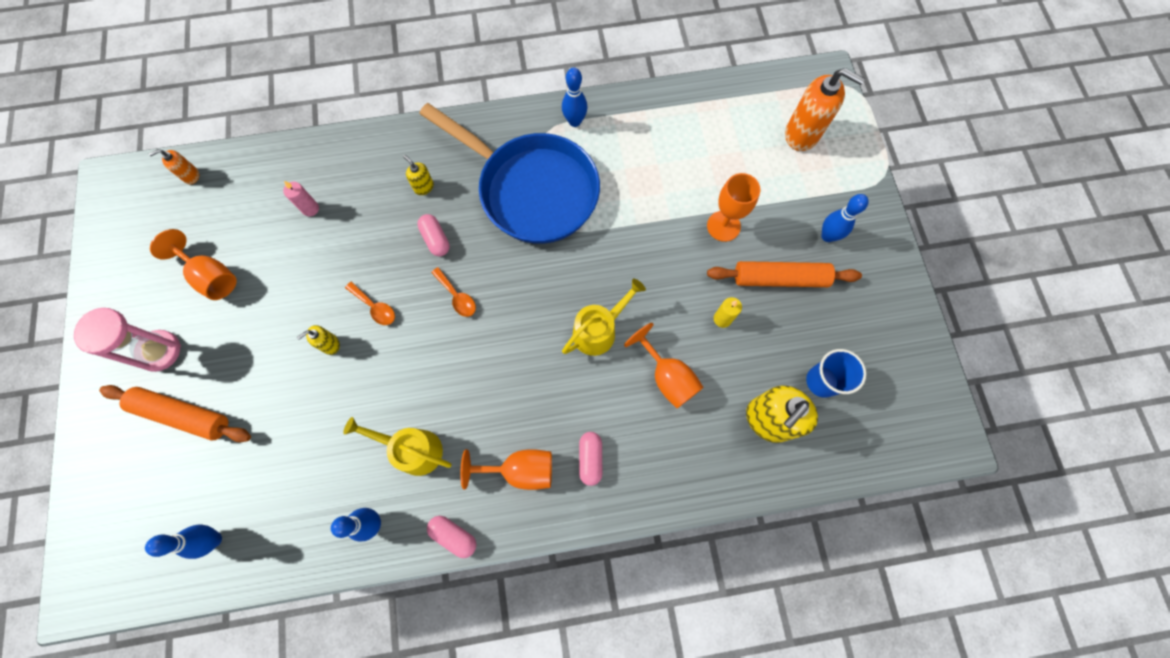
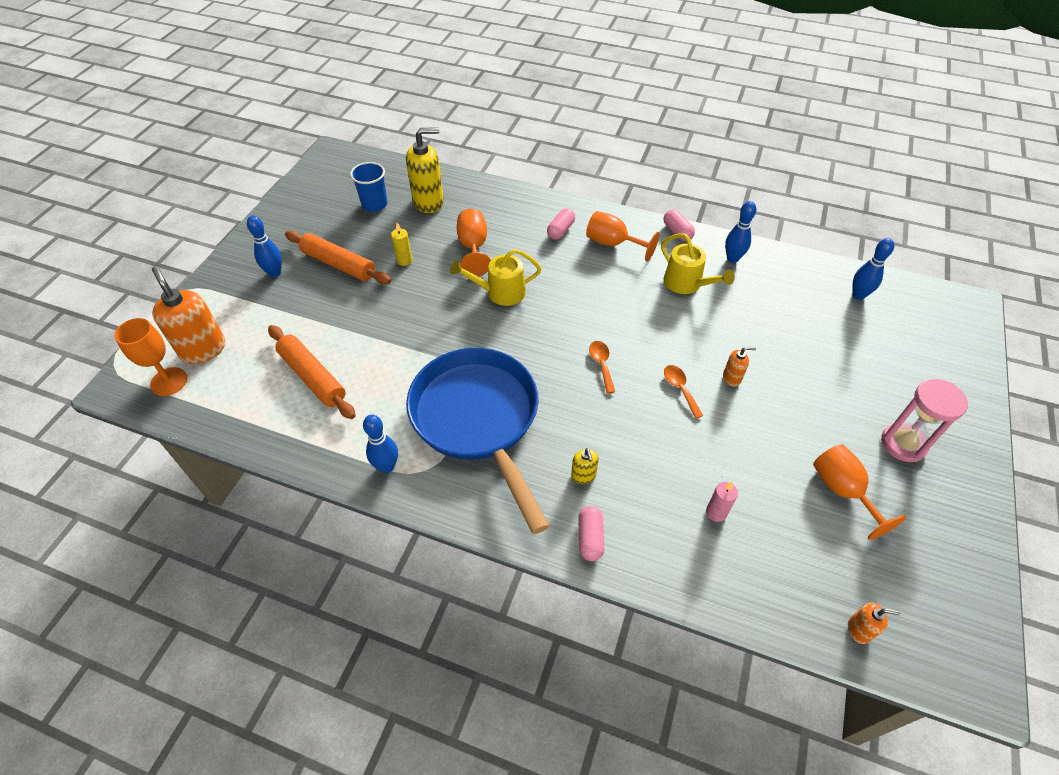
camera: 150 degrees left, 20 degrees down
orange rolling pin [99,385,251,442] -> orange rolling pin moved to [268,325,356,419]
yellow soap dispenser [297,325,340,355] -> orange soap dispenser [723,347,756,387]
pink capsule [417,214,450,256] -> pink capsule moved to [578,506,604,561]
orange goblet [707,173,760,242] -> orange goblet moved to [114,318,187,396]

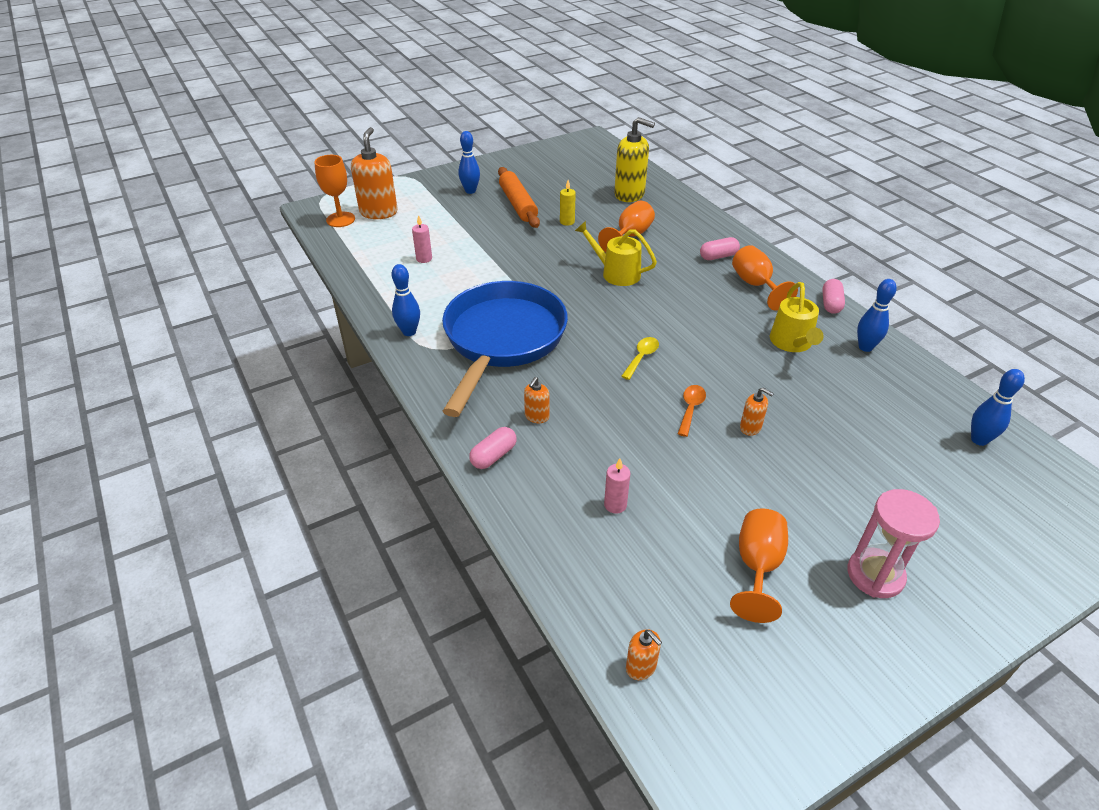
camera: 40 degrees right, 10 degrees down
orange rolling pin [268,325,356,419] -> pink candle [412,215,432,263]
blue cup [350,162,387,212] -> none
yellow soap dispenser [571,448,599,484] -> orange soap dispenser [524,377,549,423]
orange spoon [589,341,615,394] -> yellow spoon [621,337,659,380]

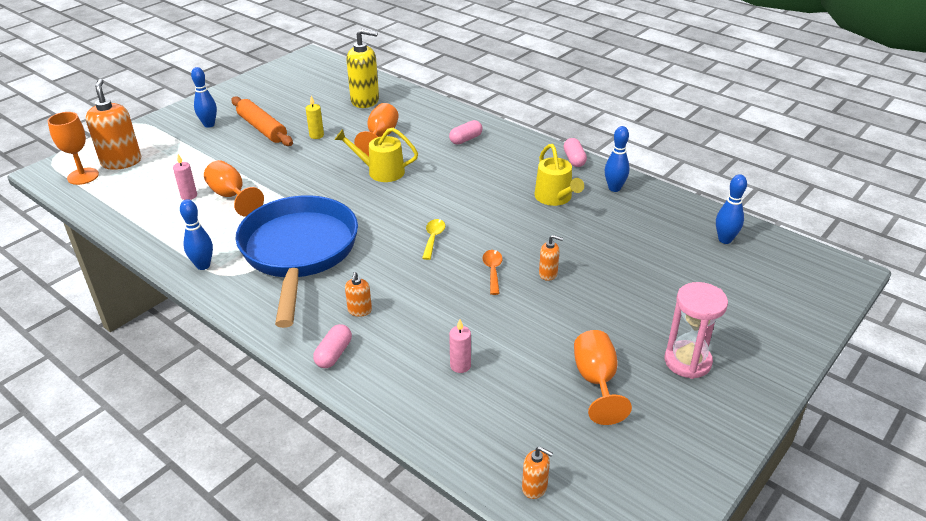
camera: 20 degrees left, 5 degrees down
orange goblet [732,245,798,311] -> orange goblet moved to [204,160,264,217]

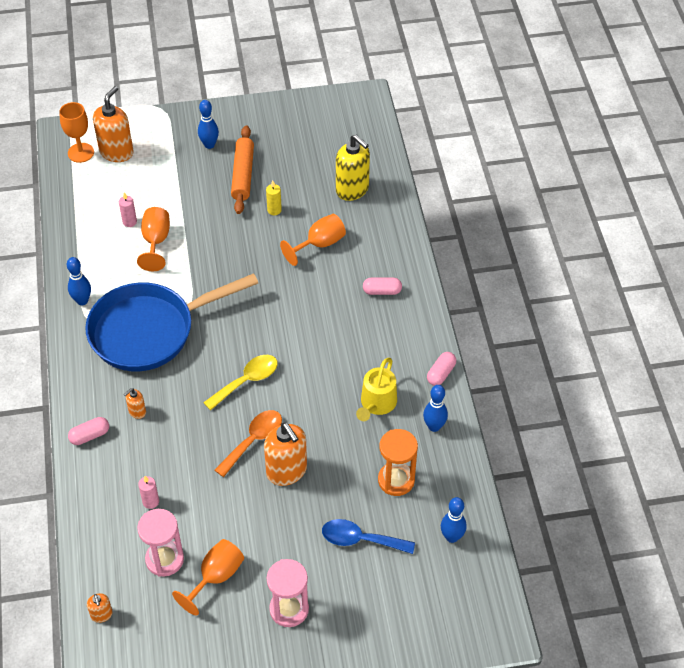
camera: 40 degrees right, 15 degrees up
blue pan [236,195,358,328] -> blue pan turned 150 degrees counterclockwise [85,273,258,371]
yellow watering can [335,128,418,182] -> none
yellow spoon [422,219,445,260] -> yellow spoon [203,355,278,410], size x1.56
orange spoon [482,250,503,295] -> orange spoon [215,410,282,477], size x1.56
orange soap dispenser [539,235,563,281] -> orange soap dispenser [264,423,307,486], size x2.08
none -> pink hourglass [137,509,184,577]
none -> blue spoon [322,519,415,554]
none -> orange hourglass [378,429,418,496]

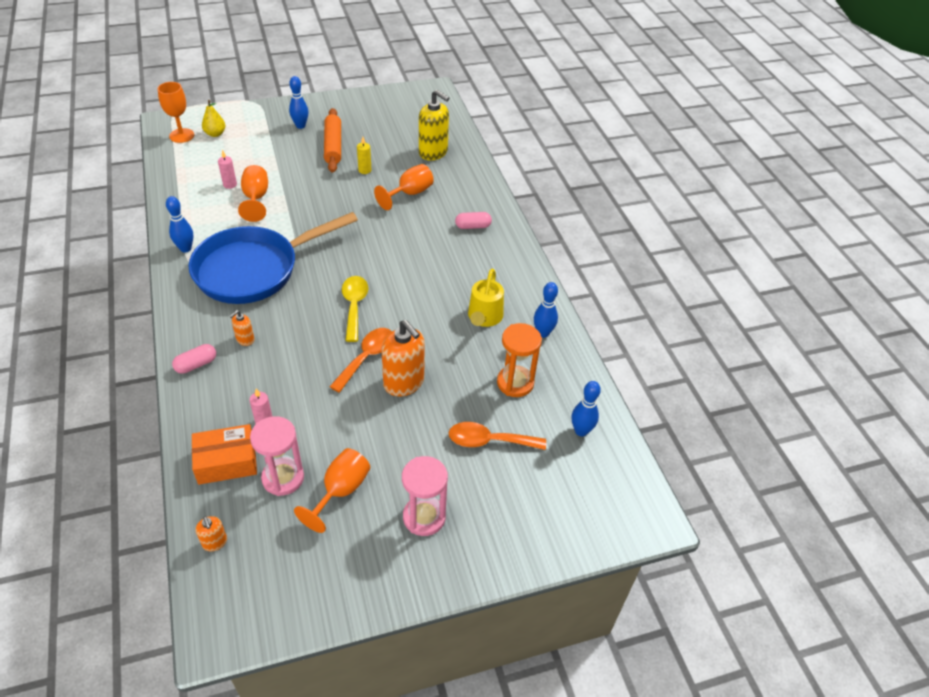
camera: 10 degrees left, 5 degrees down
orange soap dispenser [93,86,134,162] -> yellow pear [202,100,225,137]
yellow spoon [203,355,278,410] -> yellow spoon turned 45 degrees counterclockwise [342,276,368,342]
blue spoon [322,519,415,554] -> orange spoon [449,422,546,450]
pink capsule [427,352,456,386] -> none
none -> orange box [192,424,257,485]

